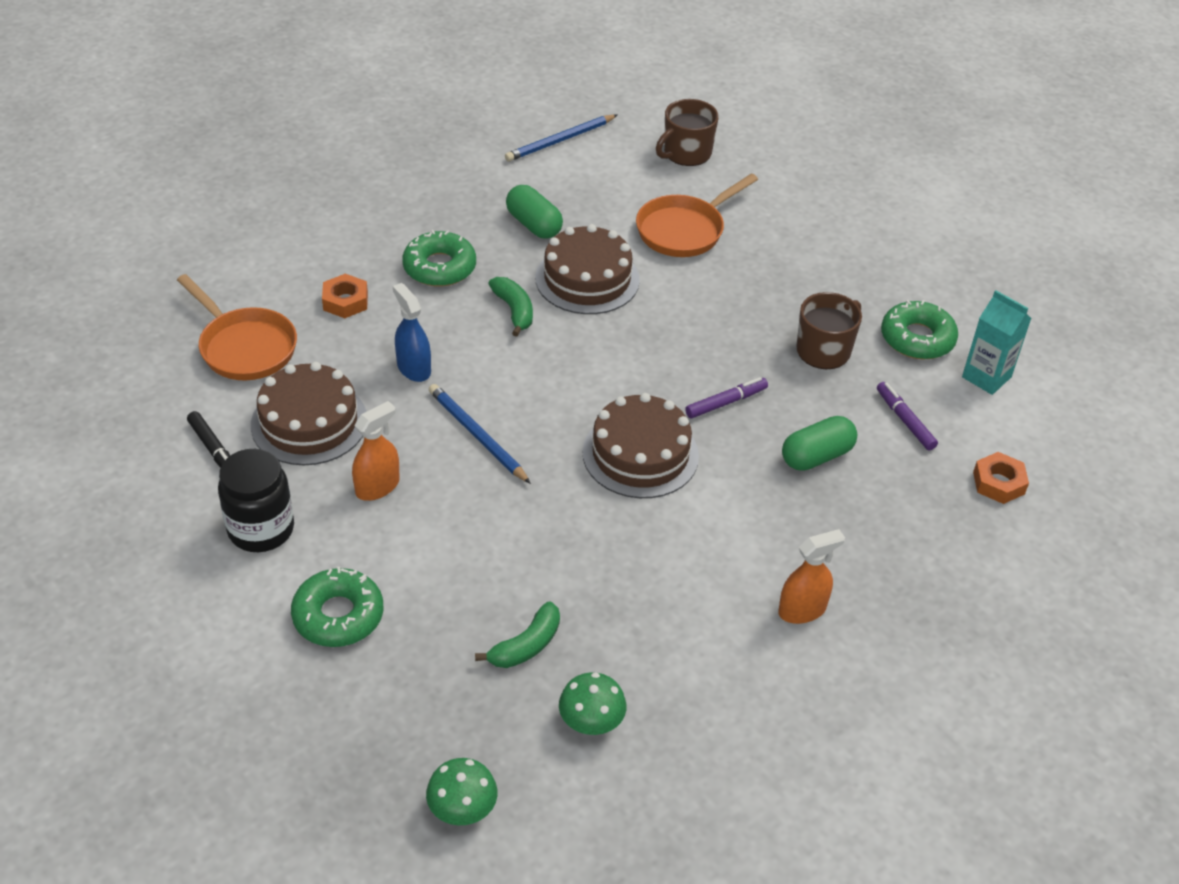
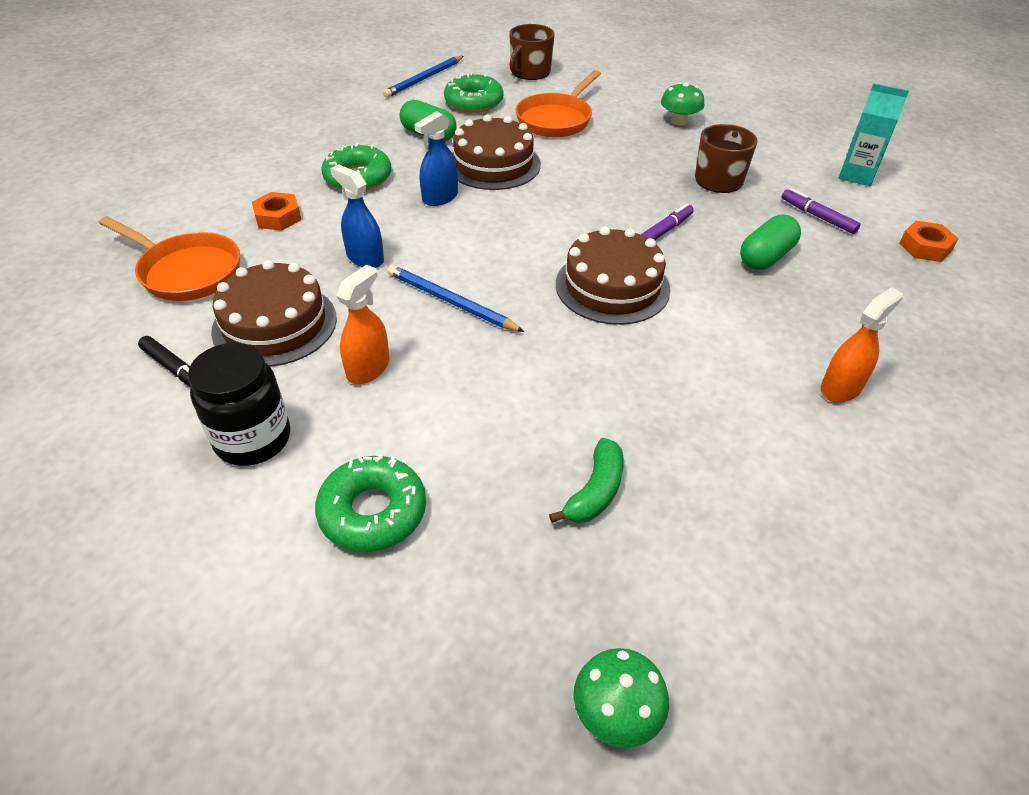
camera: 15 degrees left, 0 degrees up
green banana [488,277,533,337] -> blue spray bottle [414,111,458,206]
green mushroom [559,672,626,735] -> green mushroom moved to [661,82,704,126]
green donut [881,300,958,360] -> green donut moved to [444,73,504,113]

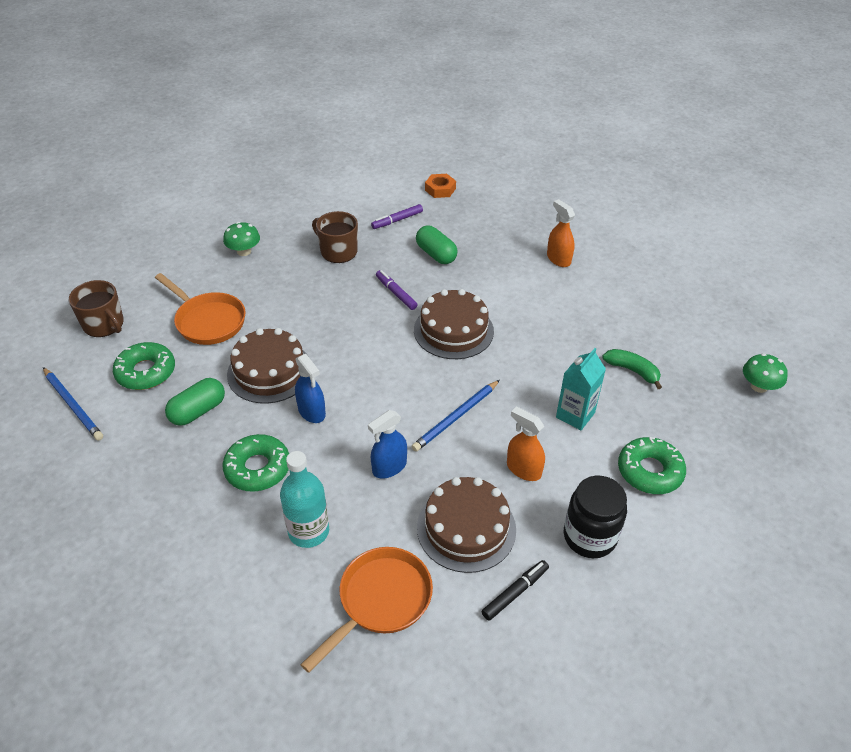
camera: 80 degrees left, 0 degrees up
orange nut [252,192,301,231] -> turquoise bottle [280,451,329,548]
turquoise carton [839,83,909,186] -> turquoise carton moved to [556,348,606,430]

